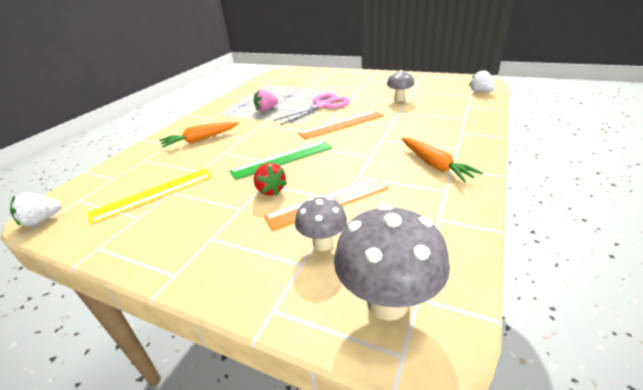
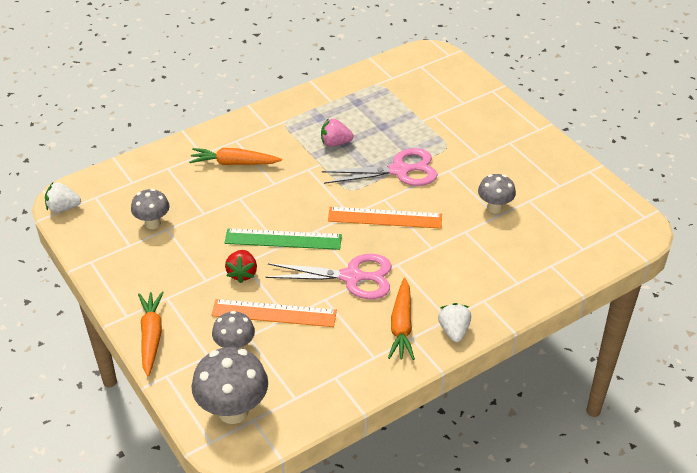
camera: 30 degrees right, 10 degrees up
yellow ruler [87,169,213,224] -> grey mushroom [131,189,170,229]
white strawberry [469,70,496,92] -> white strawberry moved to [438,303,471,342]
none -> orange carrot [138,291,164,376]
none -> pink scissors [266,254,392,299]

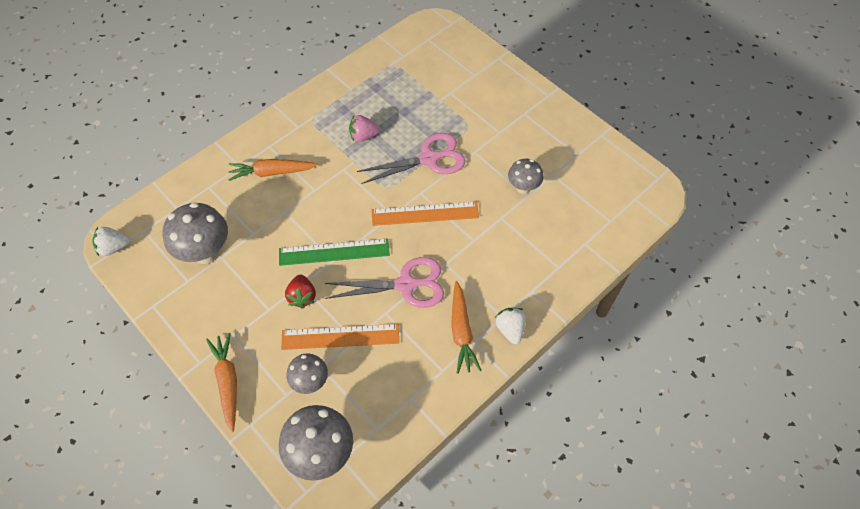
camera: 10 degrees left, 15 degrees up
grey mushroom [131,189,170,229] -> grey mushroom [162,203,228,264], size x1.68

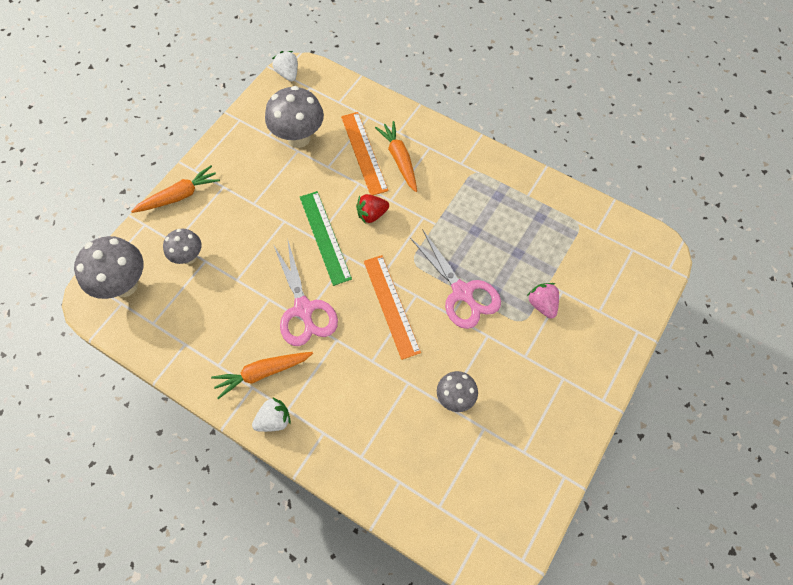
camera: 75 degrees right, 5 degrees up
orange ruler [281,324,399,350] -> orange ruler moved to [341,112,388,195]
red strawberry [285,275,316,309] -> red strawberry moved to [356,194,389,224]
pink strawberry [349,115,381,142] -> pink strawberry moved to [527,283,559,319]

